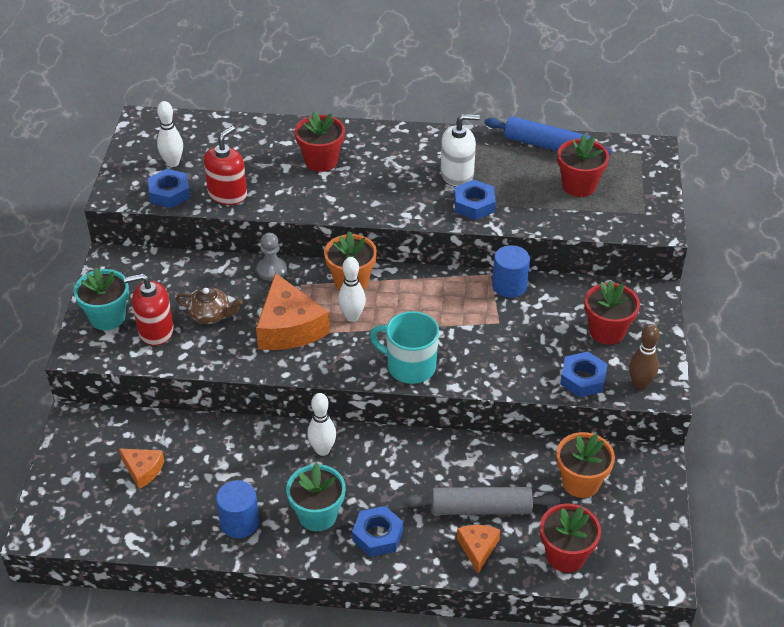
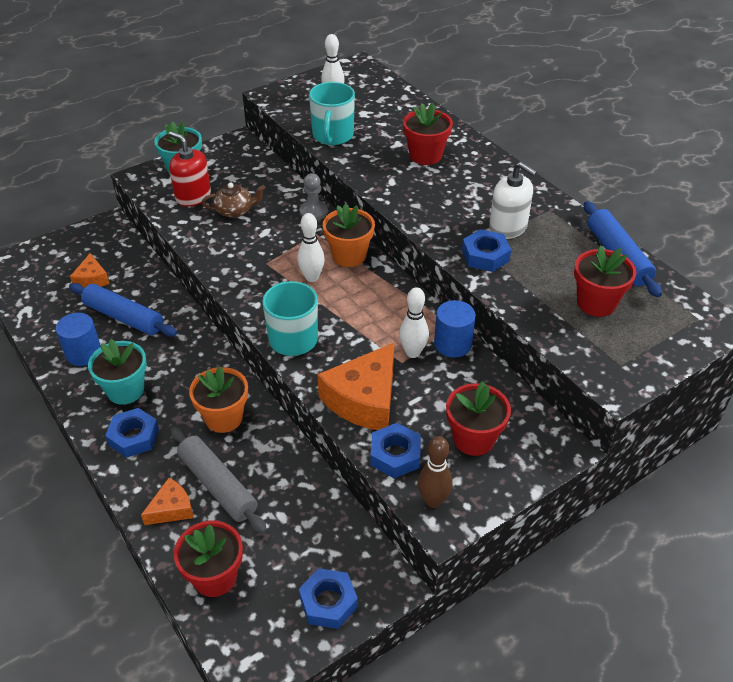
camera: 50 degrees right, 0 degrees up
blue nut [148,169,190,208] -> blue nut moved to [299,568,358,629]
brown teapot [176,287,243,324] -> brown teapot turned 75 degrees counterclockwise [202,183,266,218]
red soap dispenser [204,126,247,205] -> turquoise mug [309,82,355,145]
orange cheese [256,273,330,350] -> orange cheese moved to [317,343,394,430]
white bowling pin [307,393,336,456] -> white bowling pin moved to [399,287,429,358]
orange flower pot [557,432,615,498] -> orange flower pot moved to [189,366,248,433]
none -> blue rolling pin [69,283,177,337]

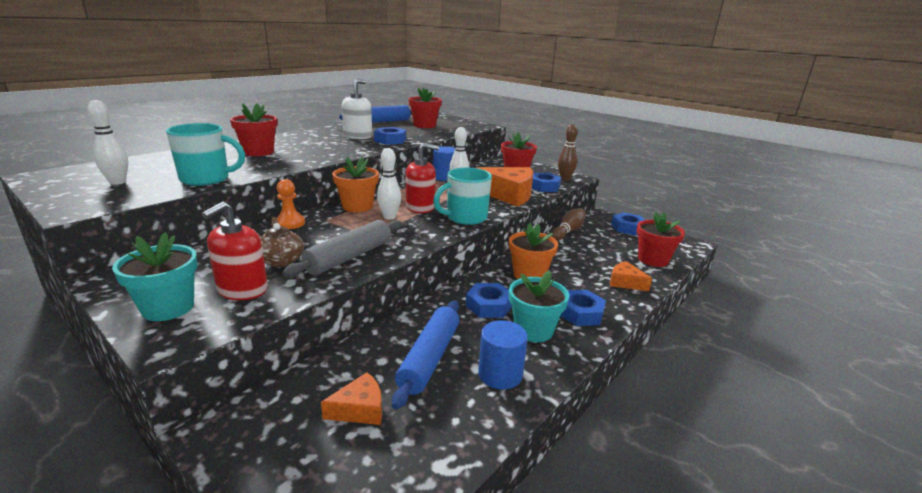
camera: 105 degrees left, 20 degrees down
grey rolling pin [170,426,267,534] -> grey rolling pin moved to [283,220,402,277]
grey pawn [299,173,328,221] -> orange pawn [277,179,305,229]
none -> red soap dispenser [406,143,439,213]
none -> blue nut [466,283,512,318]
none -> brown bowling pin [552,208,586,240]

